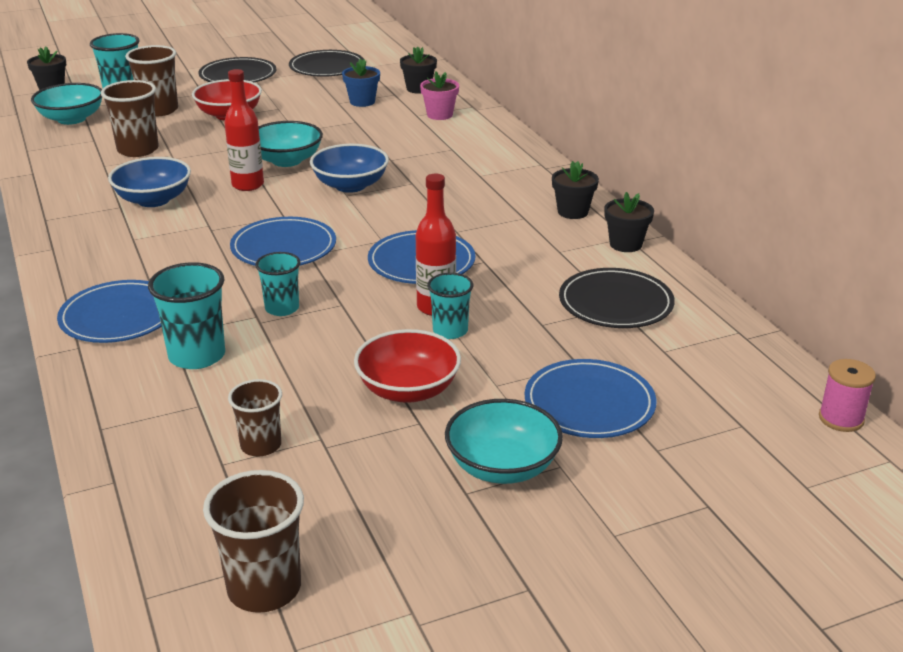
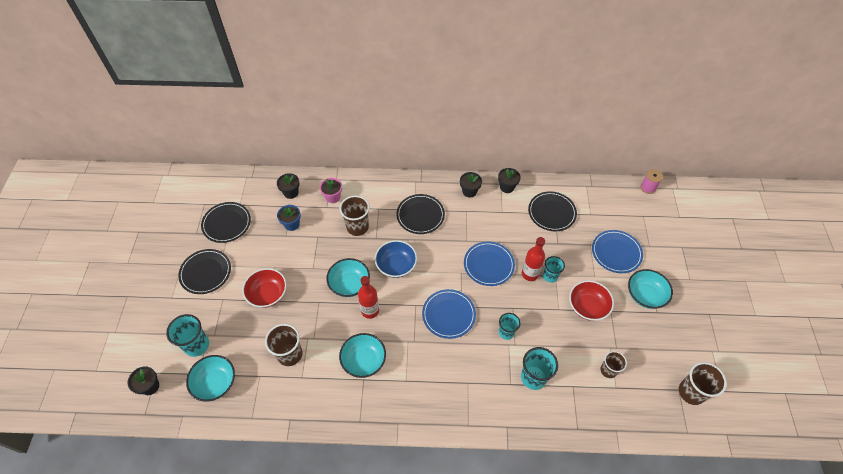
camera: 65 degrees left, 25 degrees up
blue plate [57,280,161,343] -> none
blue bowl [108,157,191,207] -> turquoise bowl [339,333,386,378]
brown cup [125,45,178,117] -> brown cup moved to [339,195,370,236]
none -> black plate [396,194,445,234]

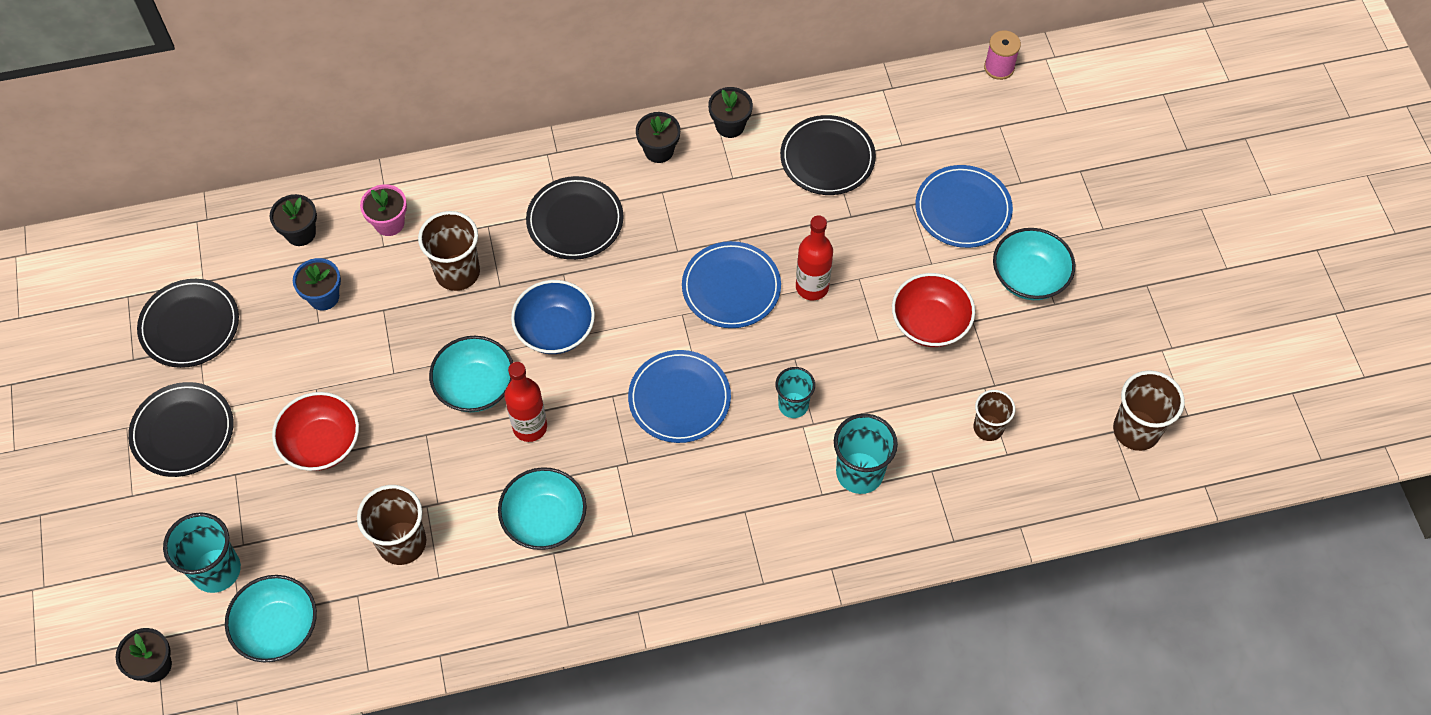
camera: 15 degrees left, 5 degrees up
turquoise cup [543,256,565,283] -> none

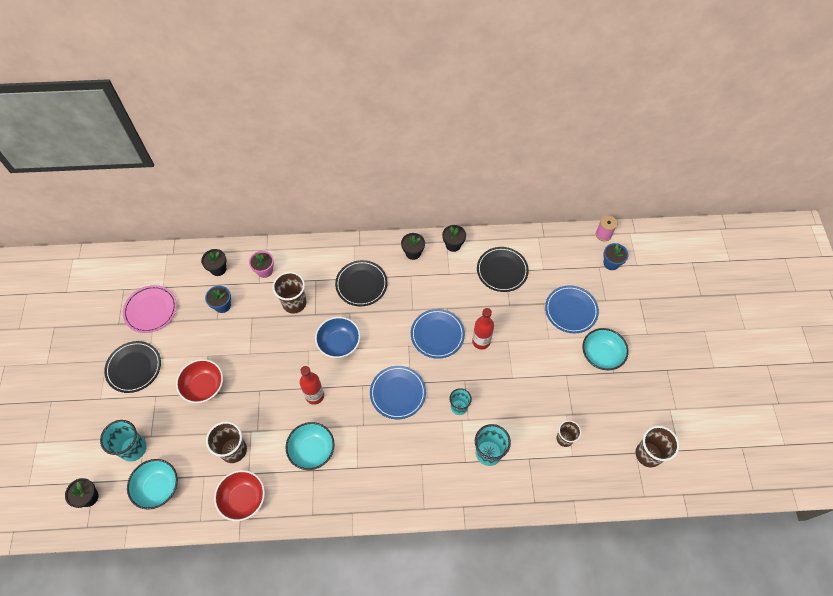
camera: 10 degrees right, 0 degrees up
black plate [137,279,239,368] -> pink plate [123,285,177,333]
turquoise bowl [429,336,513,412] -> none
red bowl [892,273,975,347] -> red bowl moved to [214,470,265,521]
none -> blue flower pot [603,243,629,270]

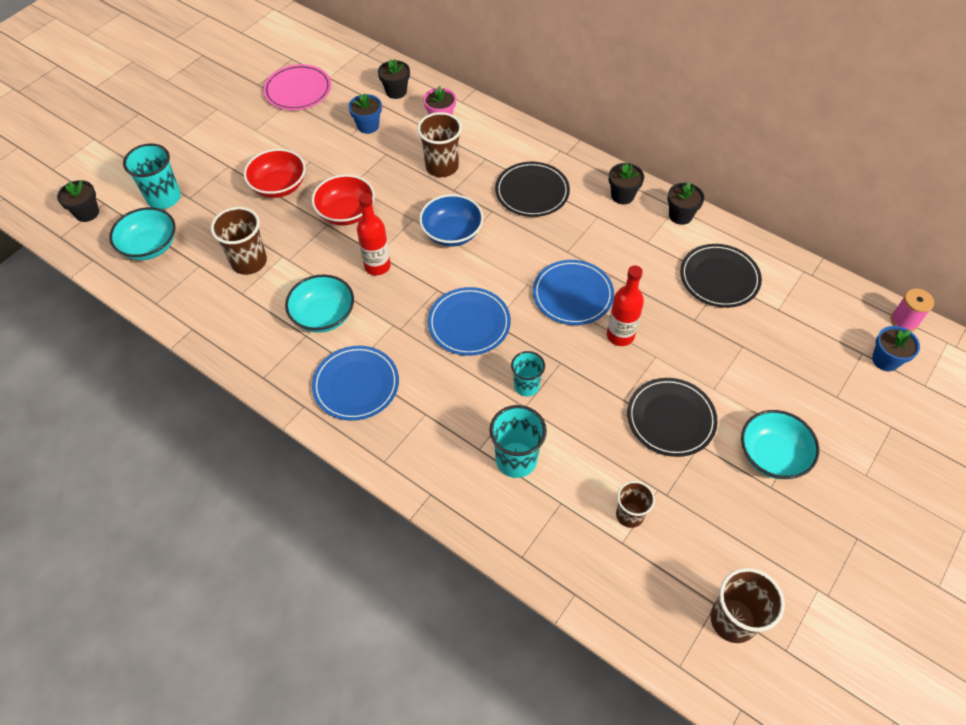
camera: 40 degrees right, 5 degrees down
black plate [104,341,161,393] -> black plate moved to [627,378,718,457]
red bowl [214,470,265,521] -> red bowl moved to [312,174,375,225]
blue plate [545,285,599,333] -> blue plate moved to [312,346,399,421]

